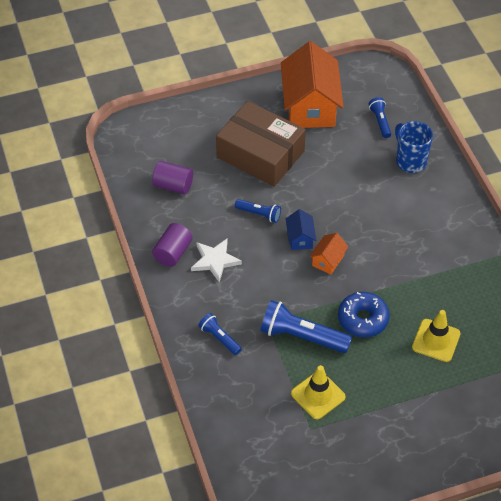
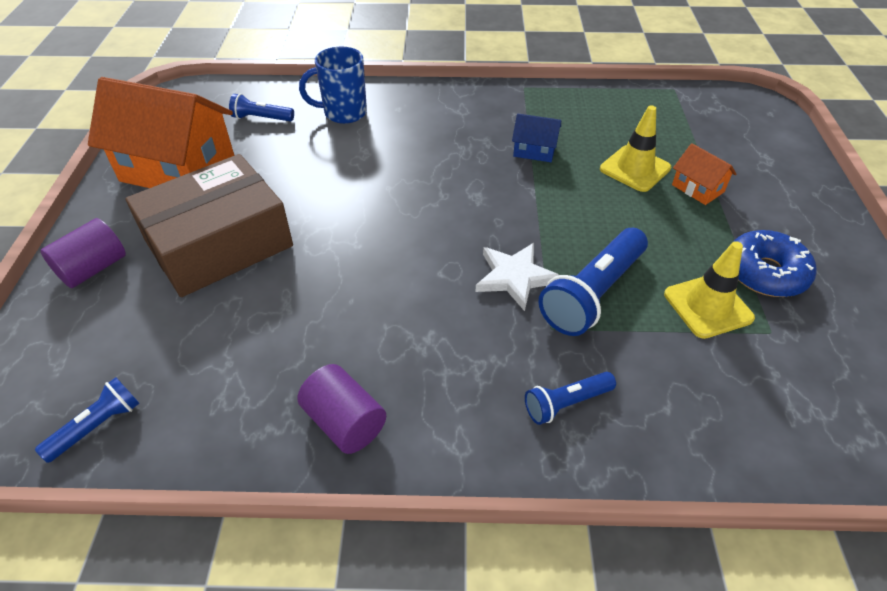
camera: 70 degrees left, 5 degrees down
purple cylinder [152,161,193,194] -> purple cylinder moved to [40,218,126,288]
white star [191,239,242,282] -> white star moved to [476,243,559,311]
blue flashlight [235,199,281,223] -> blue flashlight moved to [35,377,140,463]
blue house [286,209,316,250] -> blue house moved to [512,114,561,162]
orange house [309,233,348,275] -> orange house moved to [672,143,736,205]
blue donut [338,292,390,337] -> blue donut moved to [731,230,816,297]

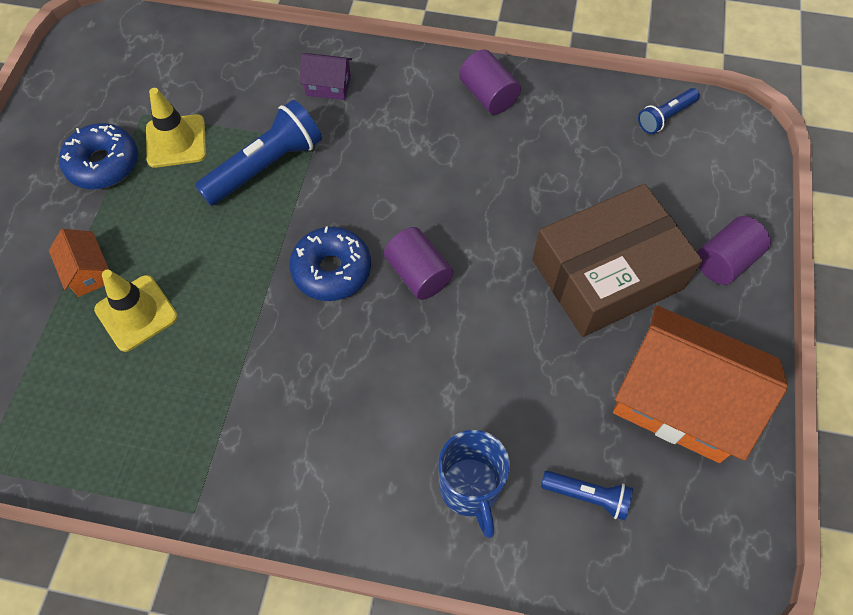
camera: 170 degrees left, 15 degrees up
blue mug [299,47,367,124] -> blue mug turned 75 degrees clockwise [438,430,510,538]
white star [476,243,559,311] -> none
blue house [512,114,561,162] -> none
blue flashlight [525,372,616,425] -> purple house [300,53,352,100]
none -> blue donut [289,226,371,301]
none -> purple cylinder [384,227,453,300]

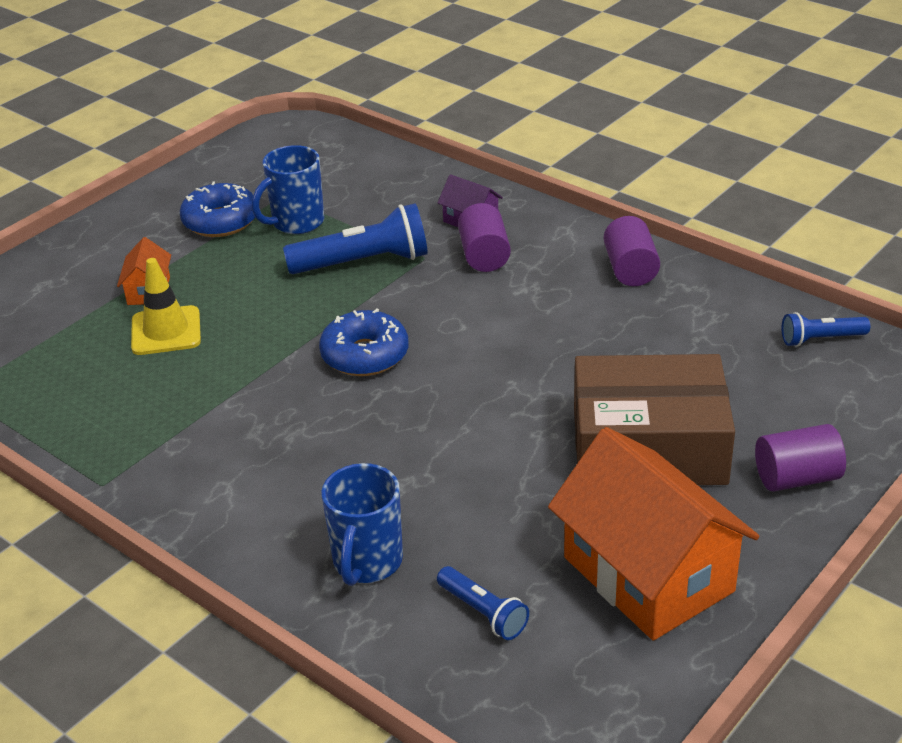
camera: 30 degrees right, 25 degrees down
yellow traffic cone [146,88,206,168] -> blue mug [252,145,324,234]
purple cylinder [384,227,453,300] -> purple cylinder moved to [458,203,511,272]

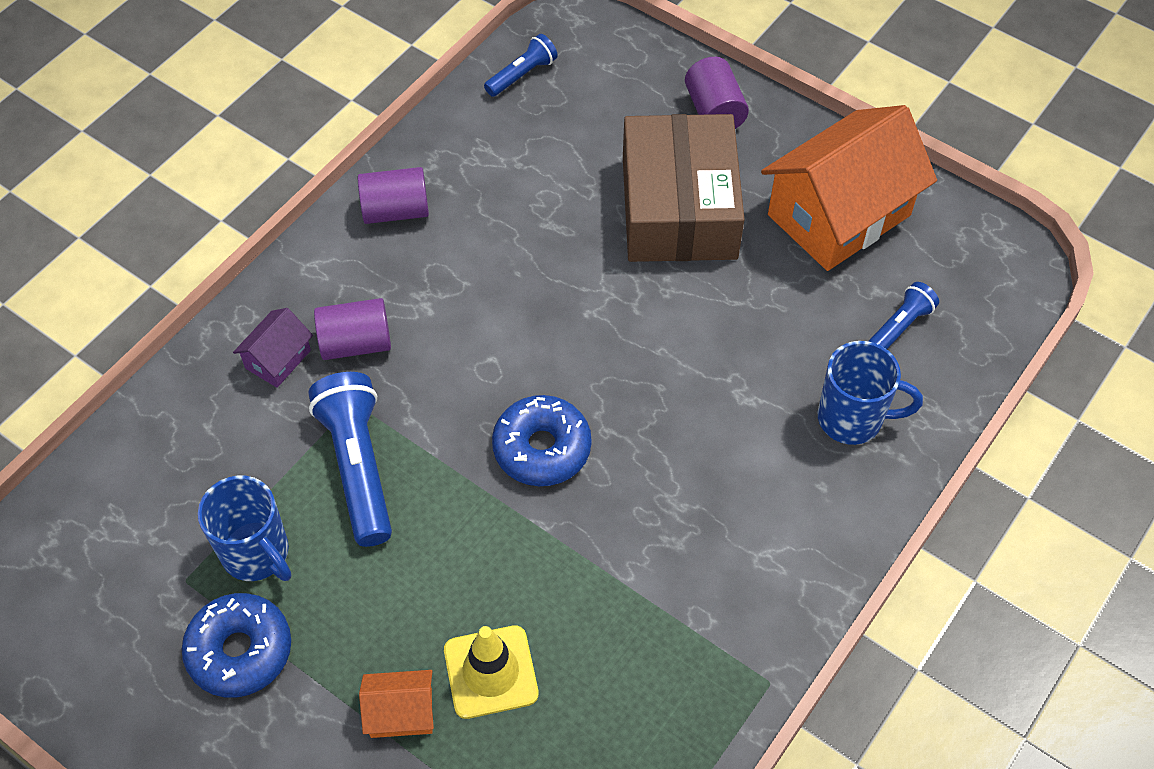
camera: 95 degrees left, 20 degrees up
blue flashlight [782,312,870,347] -> blue flashlight turned 120 degrees counterclockwise [484,34,558,97]

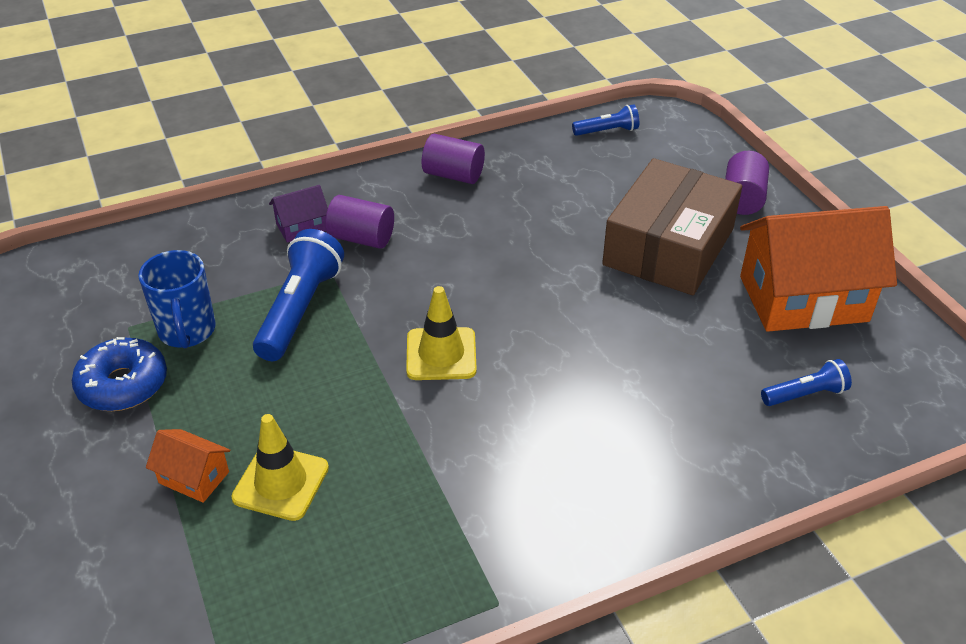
camera: 30 degrees right, 15 degrees down
blue donut [492,395,592,486] -> yellow traffic cone [406,286,477,380]
blue mug [818,341,923,445] -> none

